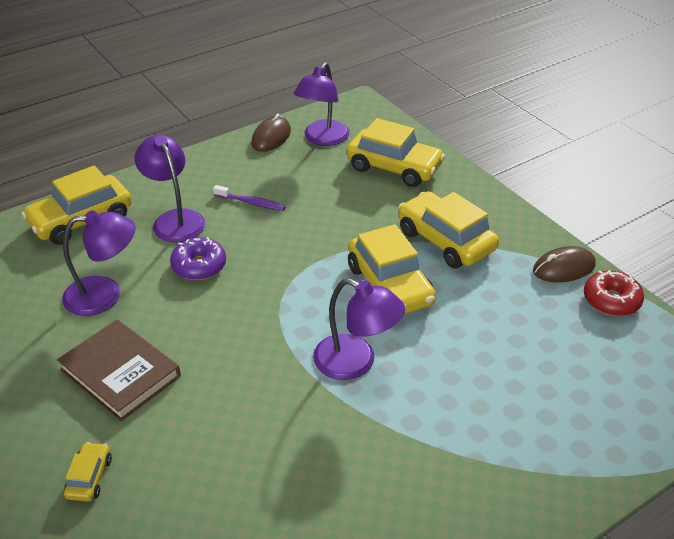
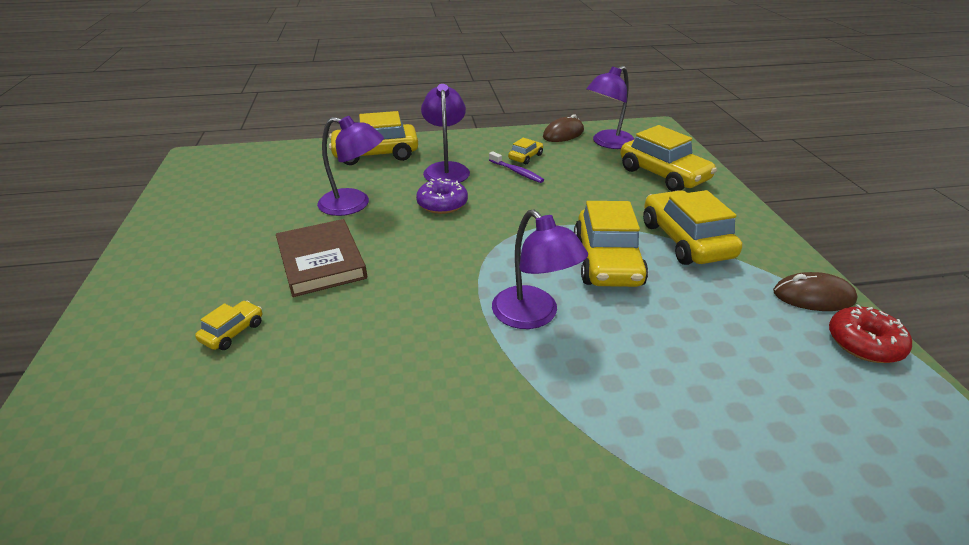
camera: 25 degrees right, 5 degrees down
none -> yellow car [508,138,543,164]

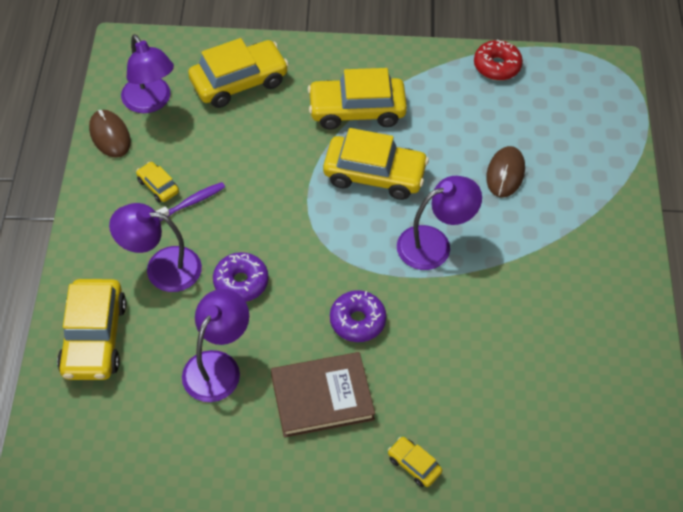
camera: 80 degrees left, 20 degrees up
brown mouse [773,272,858,311] -> brown mouse moved to [486,146,525,198]
none -> purple donut [330,290,386,342]

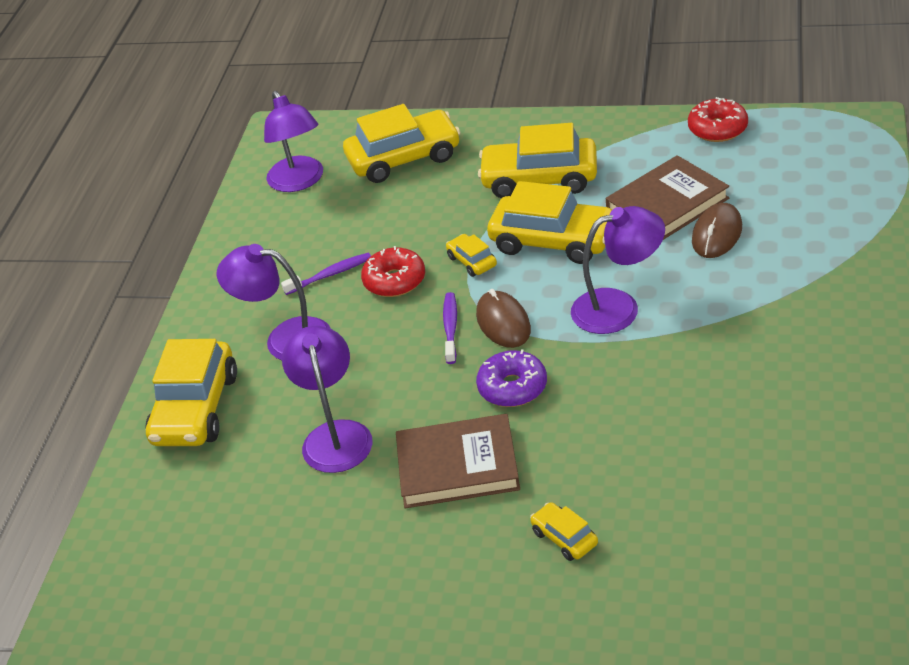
camera: 15 degrees right, 15 degrees down
brown mouse [89,110,131,158] -> brown mouse moved to [476,289,531,348]
yellow car [136,162,179,203] -> yellow car moved to [446,234,497,277]
purple lamp [182,289,249,402] -> purple lamp turned 45 degrees counterclockwise [282,326,373,473]
purple donut [213,252,269,302] -> none
none -> red donut [361,246,425,297]
none -> purple toothbrush [443,292,457,364]
none -> brown book [606,155,729,240]

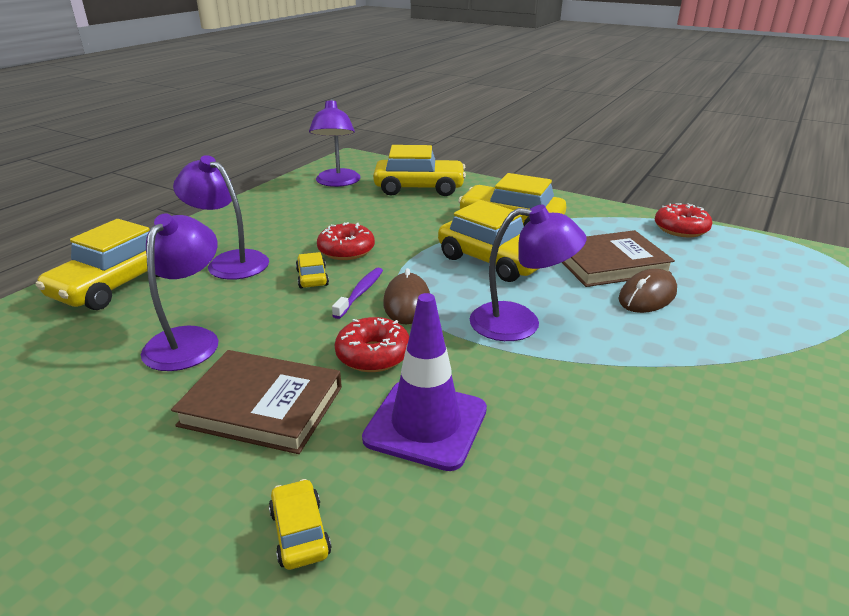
camera: 15 degrees right, 10 degrees down
purple toothbrush [281,253,371,295] -> none
yellow car [446,234,497,277] -> yellow car moved to [296,252,329,288]
purple donut [476,349,547,407] -> red donut [335,317,409,372]
none -> purple traffic cone [362,293,487,471]

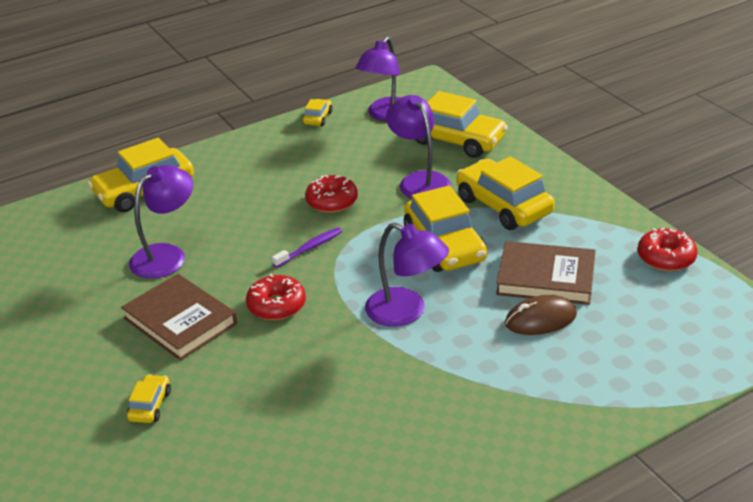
camera: 30 degrees right, 5 degrees up
purple lamp [173,155,269,280] -> purple lamp moved to [386,95,451,199]
yellow car [296,252,329,288] -> yellow car moved to [302,99,333,126]
purple traffic cone [362,293,487,471] -> none
brown mouse [383,268,430,324] -> none

